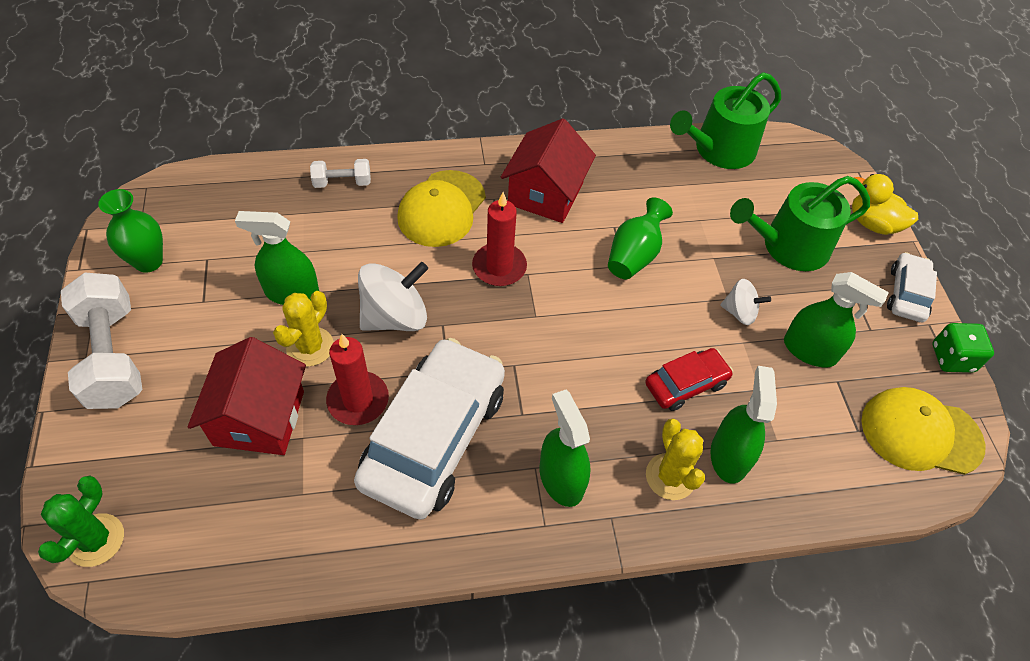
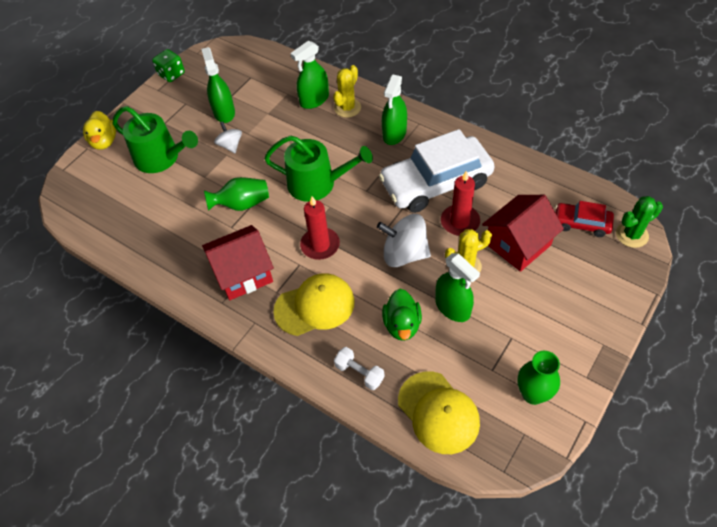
camera: 130 degrees left, 0 degrees up
white dumbbell [61,273,143,409] -> none
red car [645,348,733,411] -> red car moved to [555,201,614,237]
green watering can [670,72,781,169] -> green watering can moved to [264,136,373,202]
yellow cap [861,387,986,475] -> yellow cap moved to [398,371,480,454]
white car [887,252,937,322] -> none
none -> green duck [382,289,422,341]

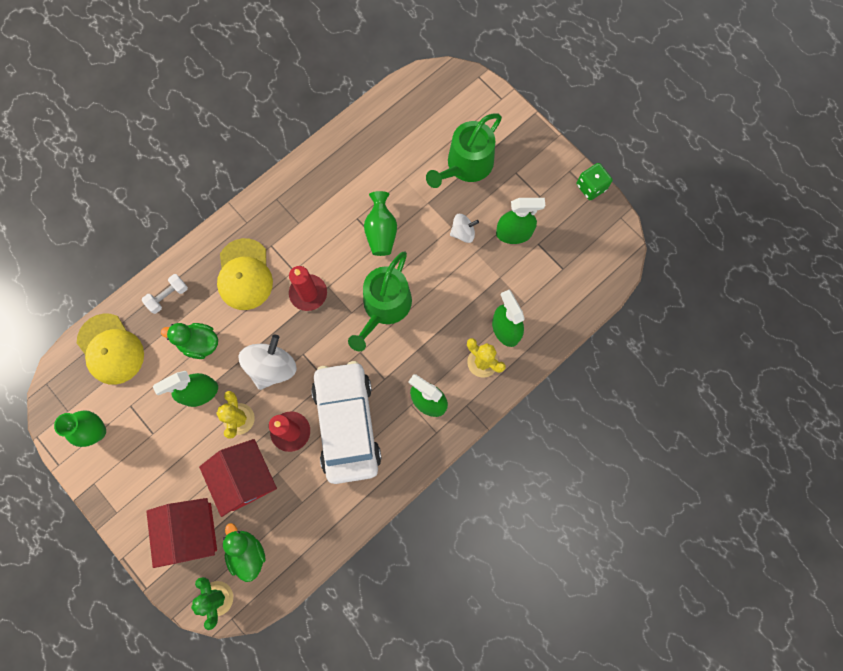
camera: 100 degrees right, 20 degrees up
yellow duck [83,111,116,150] -> none
red house [202,225,274,300] -> red house moved to [146,498,217,568]
yellow cap [398,371,480,454] -> yellow cap turned 105 degrees counterclockwise [77,313,144,385]
red car [555,201,614,237] -> green duck [223,523,265,582]

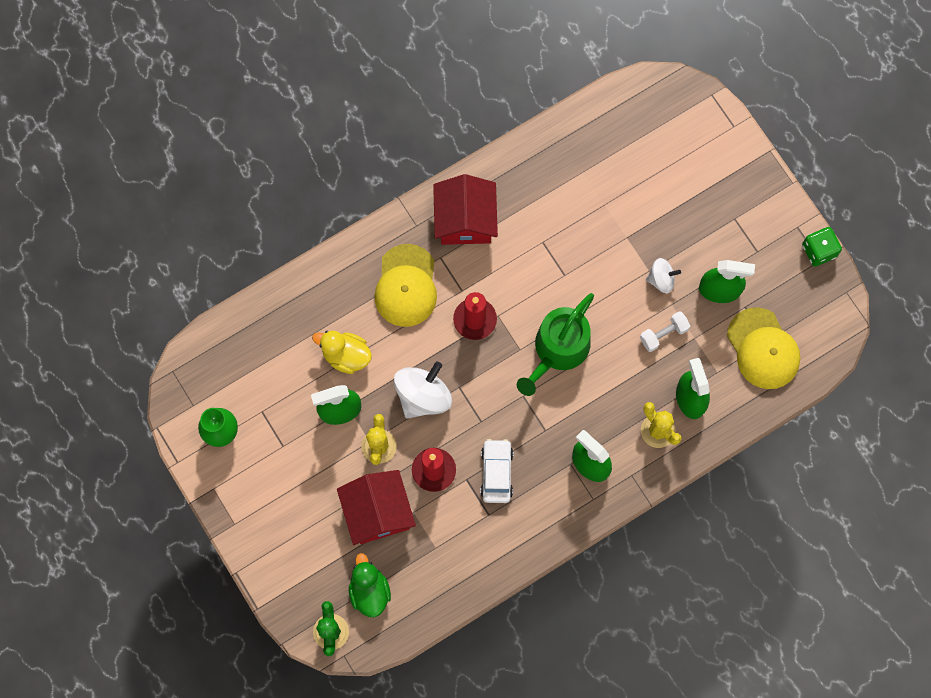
camera: 10 degrees right, 0 degrees up
yellow cap [77,313,144,385] -> yellow cap moved to [727,307,801,389]
white dumbbell [142,274,188,314] -> white dumbbell moved to [640,311,690,352]
red house [146,498,217,568] -> red house moved to [433,174,498,245]
green duck [161,323,218,359] -> yellow duck [312,331,372,374]
white car [311,361,382,484] -> white car [480,439,513,503], size x0.49
green vase [364,191,397,256] -> none
green watering can [426,113,502,188] -> none

